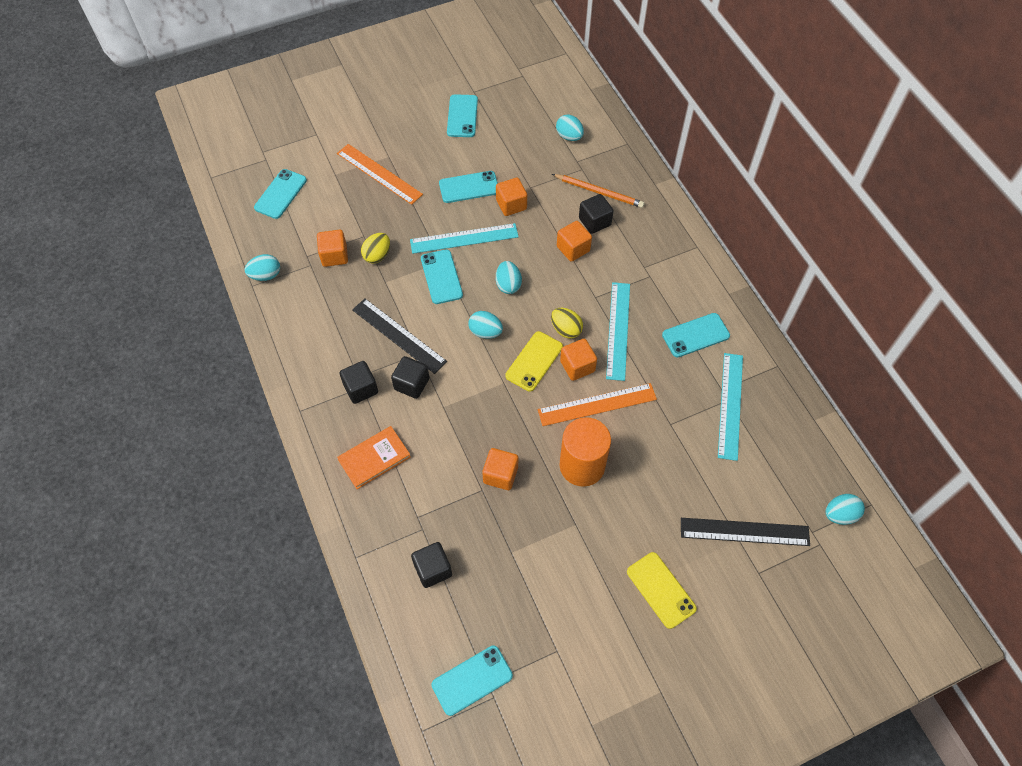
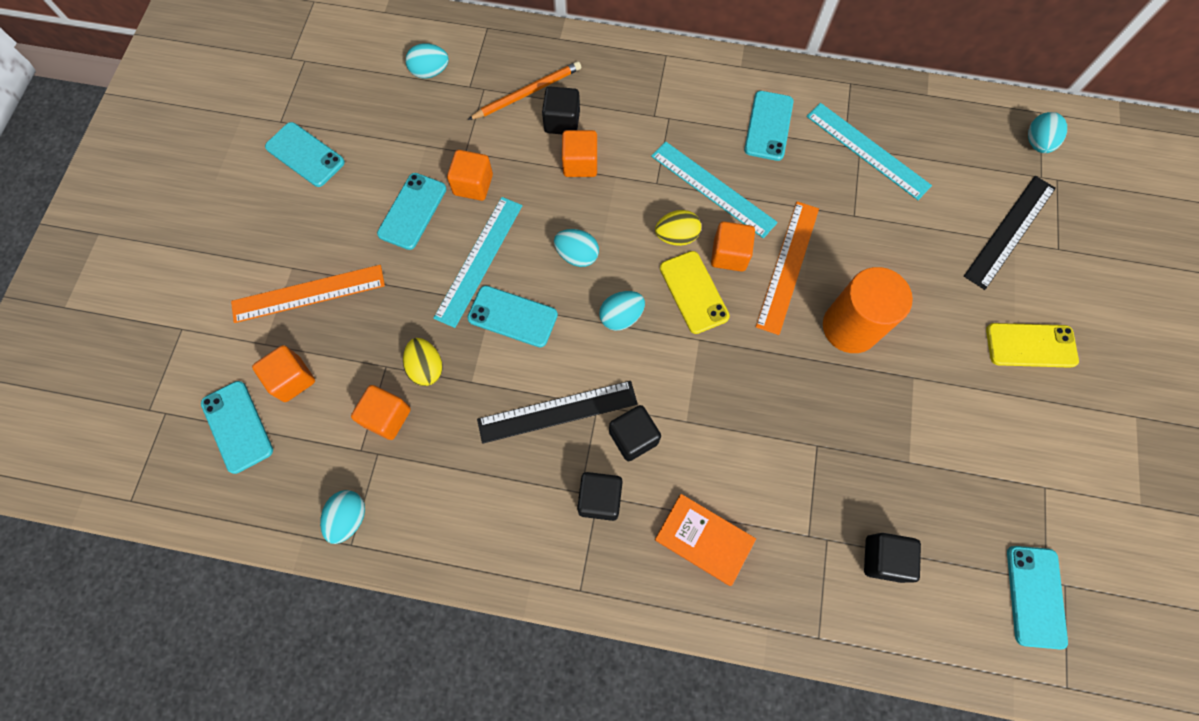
camera: 55 degrees left, 10 degrees up
orange book [337,426,411,489] -> orange book turned 60 degrees counterclockwise [655,494,756,586]
orange cube [482,448,518,490] -> orange cube moved to [252,345,315,402]

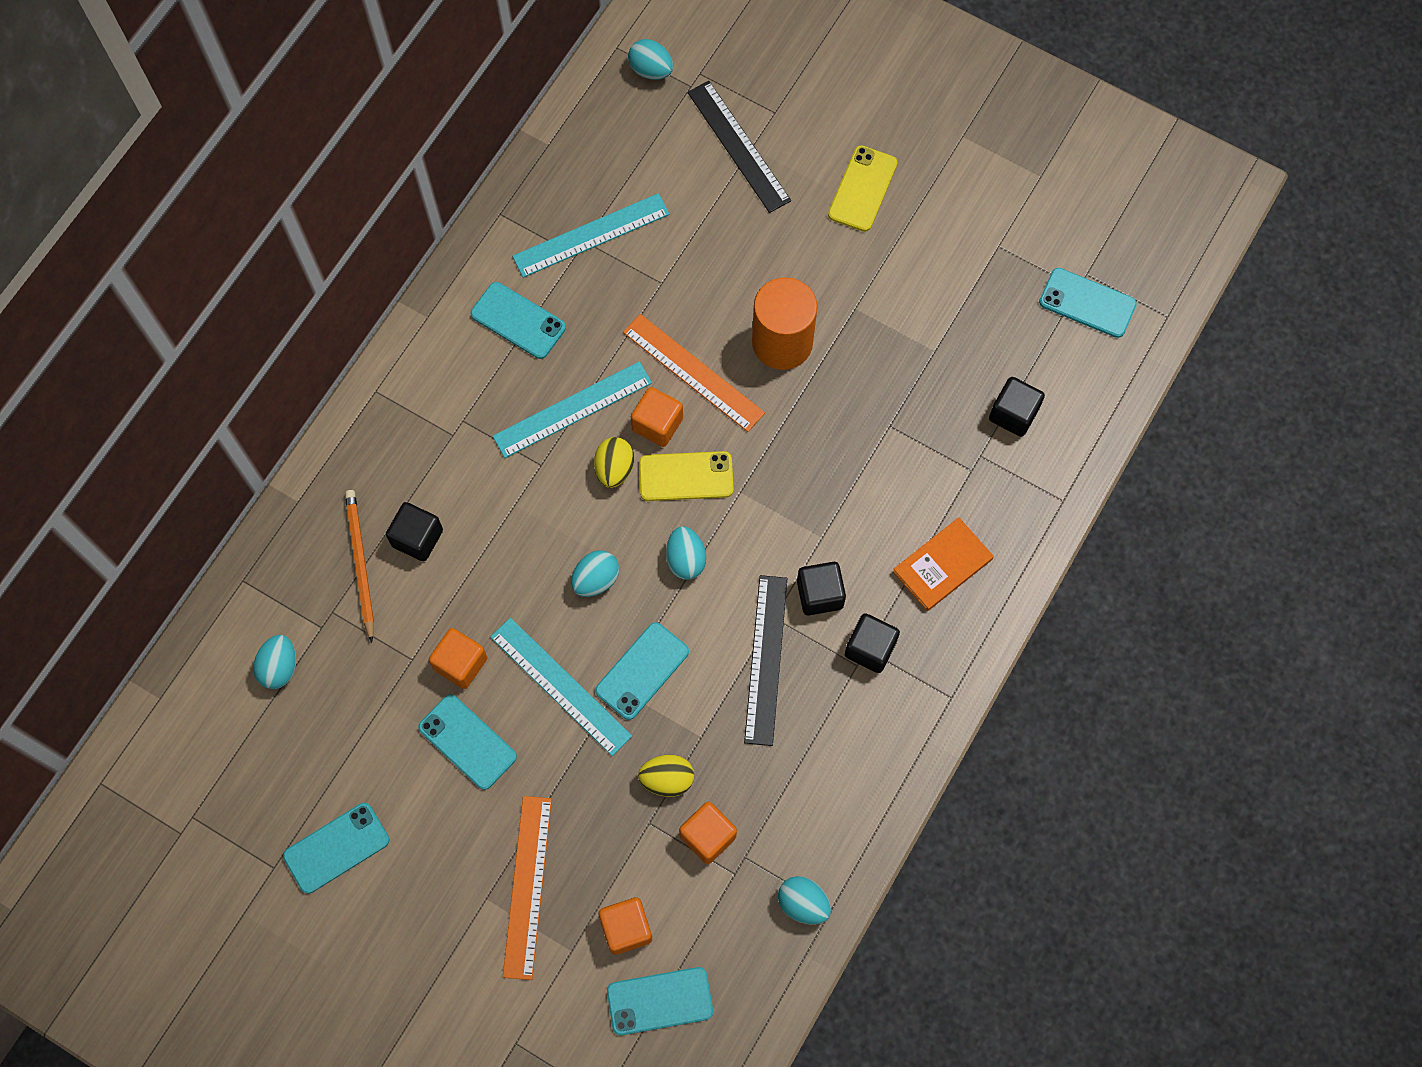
camera: 70 degrees left, 0 degrees up
orange cube [562,130,597,177] -> none

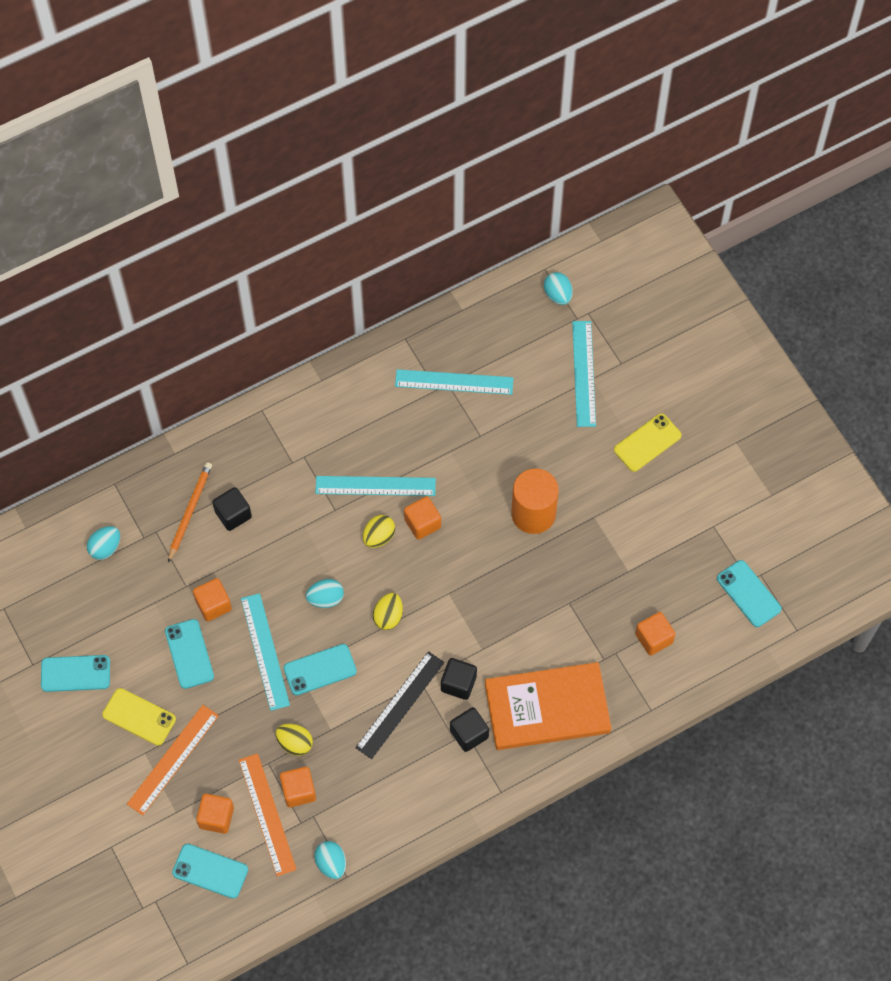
camera: 30 degrees right, 5 degrees down
turquoise phone [471,282,566,359] -> none
orange ruler [623,314,765,432] -> orange ruler moved to [239,753,297,876]
yellow phone [639,451,734,501] -> yellow phone moved to [102,688,176,746]
turquoise egg [666,526,706,580] -> yellow egg [373,593,403,630]
black ruler [687,81,791,213] -> turquoise ruler [572,321,596,427]
orange book [893,517,994,611] -> orange book [485,662,611,750], size x1.83
black cube [989,377,1045,437] -> orange cube [635,612,675,655]

